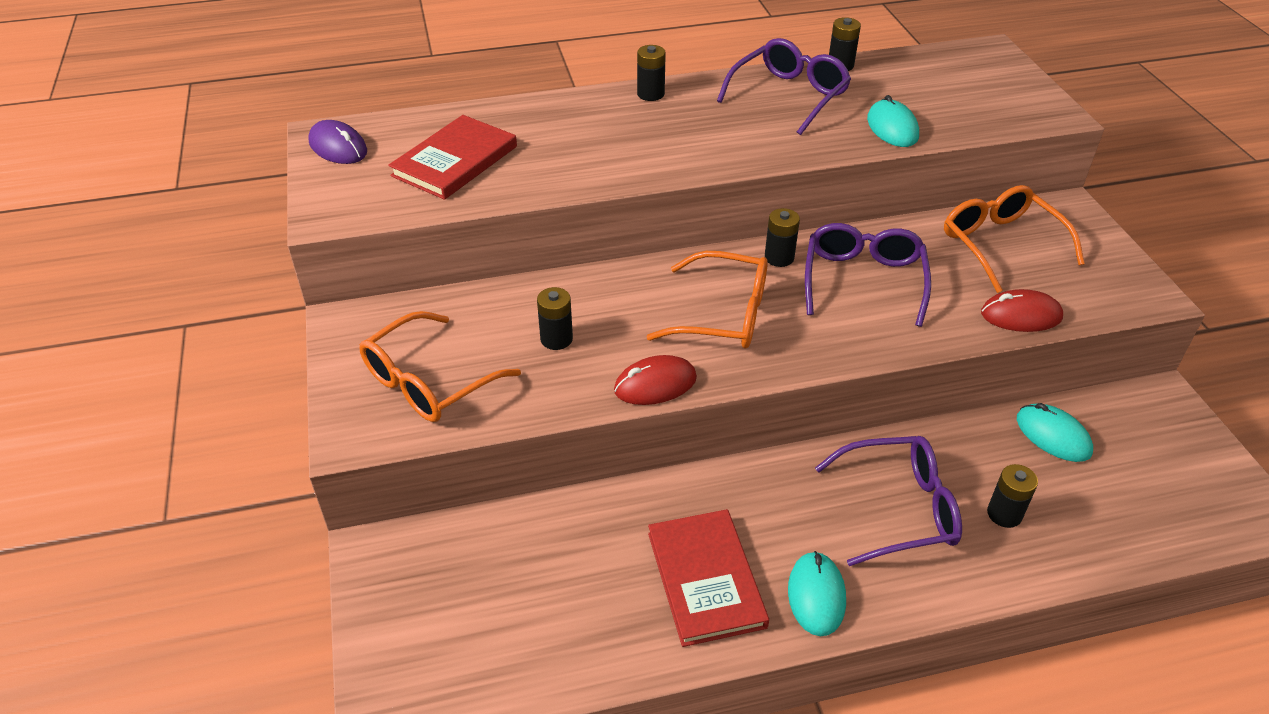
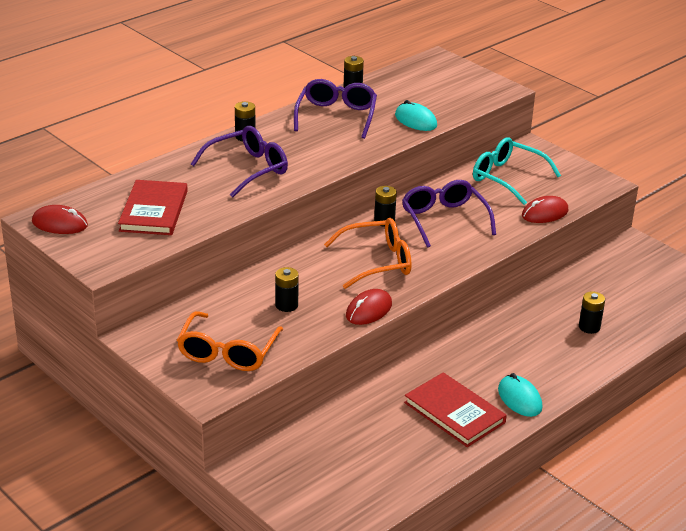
camera: 30 degrees left, 10 degrees down
purple mouse [308,120,367,164] -> red mouse [32,205,88,234]
purple glasses [815,436,962,566] -> purple glasses moved to [191,126,288,198]
orange glasses [944,185,1085,293] -> turquoise glasses [473,137,561,205]
turquoise mouse [1017,403,1093,462] -> none

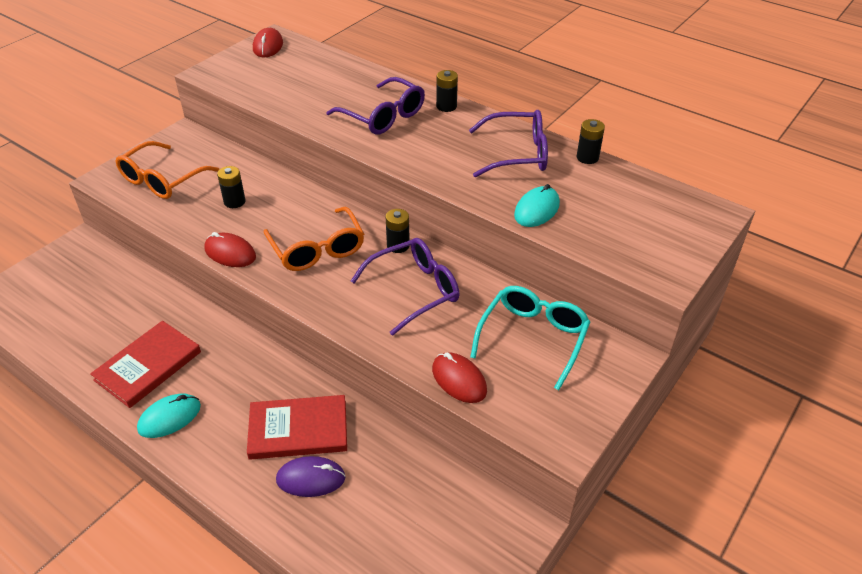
camera: 80 degrees right, 10 degrees up
red book [118,180,188,235] -> red book moved to [247,395,347,460]
orange glasses [177,311,283,371] -> orange glasses turned 60 degrees counterclockwise [116,141,219,199]
black battery [579,291,605,334] -> purple mouse [276,456,346,497]

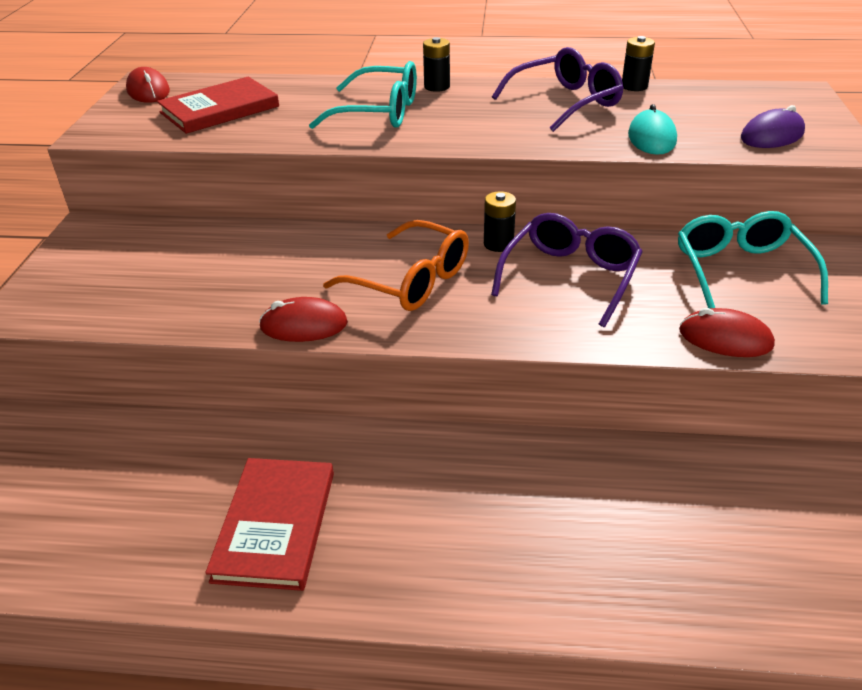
camera: 30 degrees left, 5 degrees down
orange glasses [116,141,219,199] -> none
turquoise mouse [137,393,201,438] -> none
black battery [217,166,245,208] -> none
red book [247,395,347,460] -> red book moved to [157,77,279,134]
purple mouse [276,456,346,497] -> purple mouse moved to [741,105,805,148]
purple glasses [326,77,425,135] -> turquoise glasses [309,61,417,129]

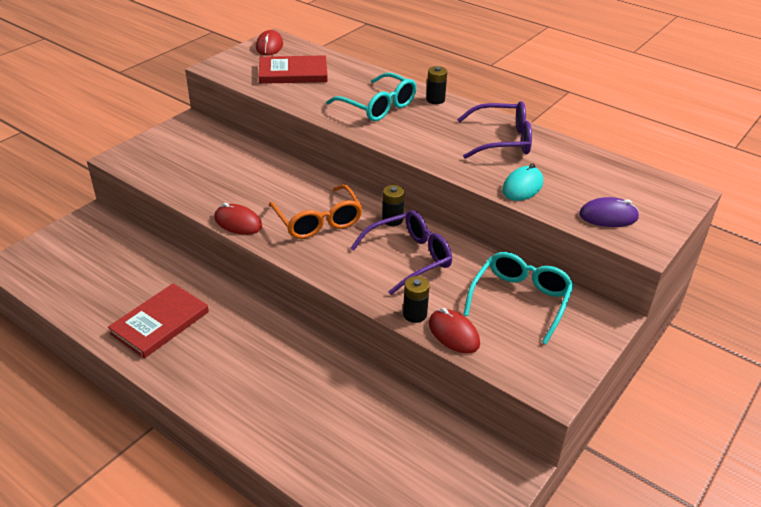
camera: 30 degrees right, 0 degrees up
black battery [622,36,655,91] -> black battery moved to [403,276,430,323]

